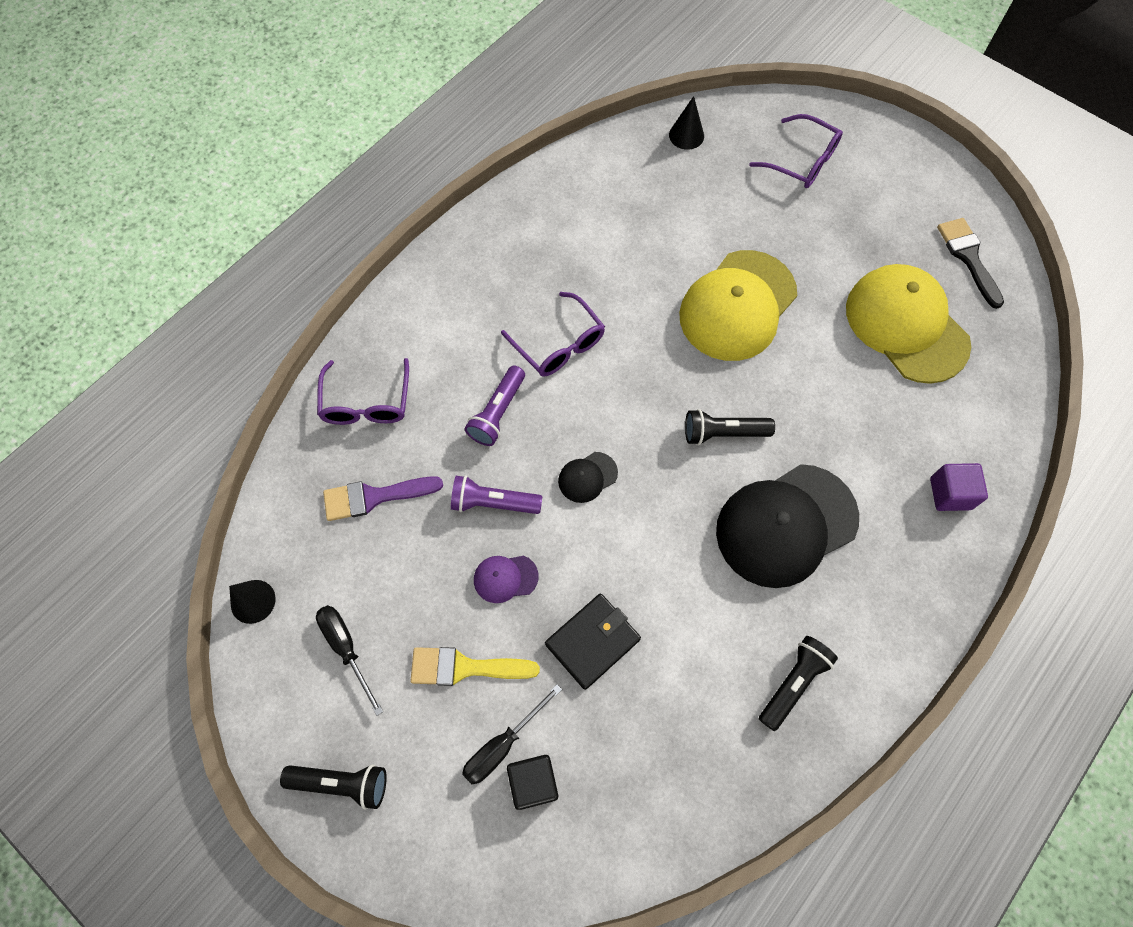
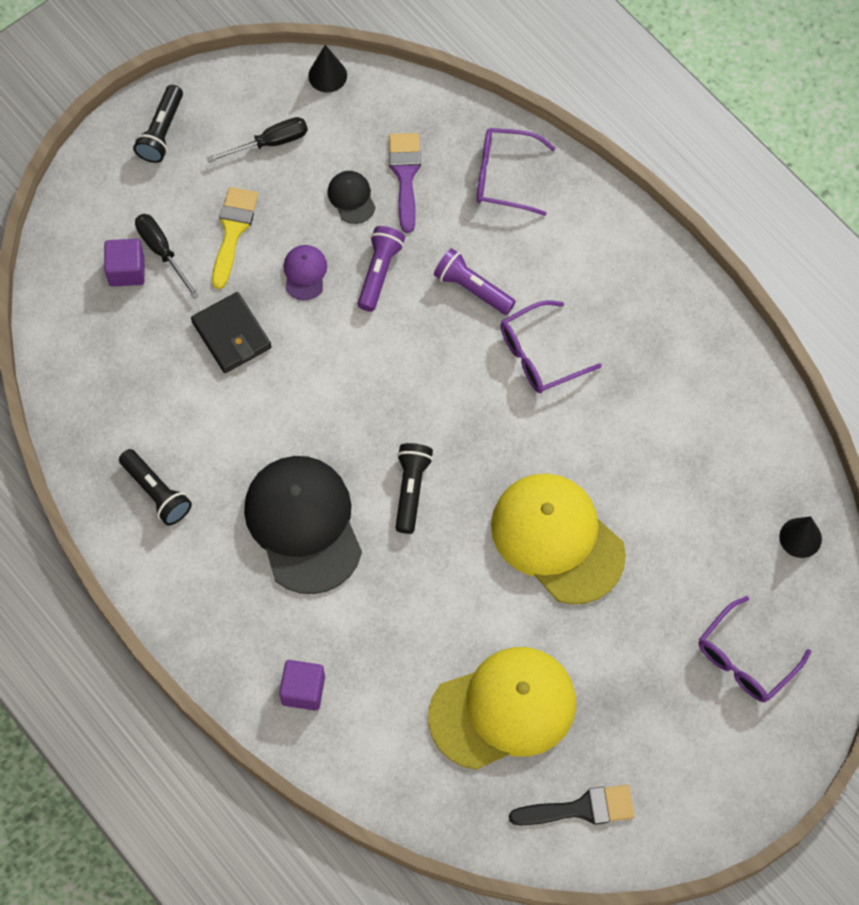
camera: 100 degrees right, 0 degrees up
black cube [507,755,558,810] -> purple cube [104,239,145,287]
black cap [558,452,618,503] -> black cap moved to [328,171,376,224]

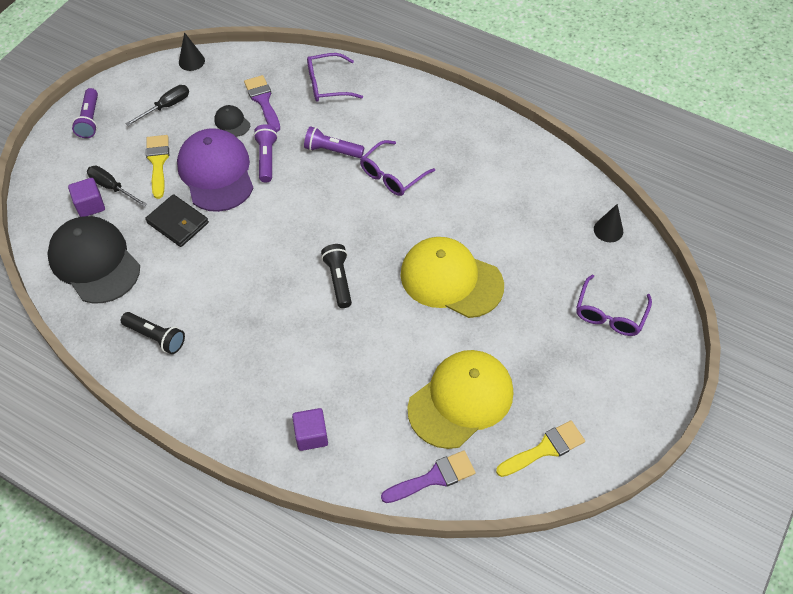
camera: 20 degrees left, 10 degrees down
black flashlight [133,85,183,163] -> purple flashlight [72,88,98,138]
black cap [244,456,362,594] -> black cap moved to [47,216,140,303]
purple cap [283,245,327,300] -> purple cap [177,128,254,212], size x2.34
black brush [509,785,635,825] -> yellow brush [496,420,585,477]
none -> purple brush [381,450,476,503]

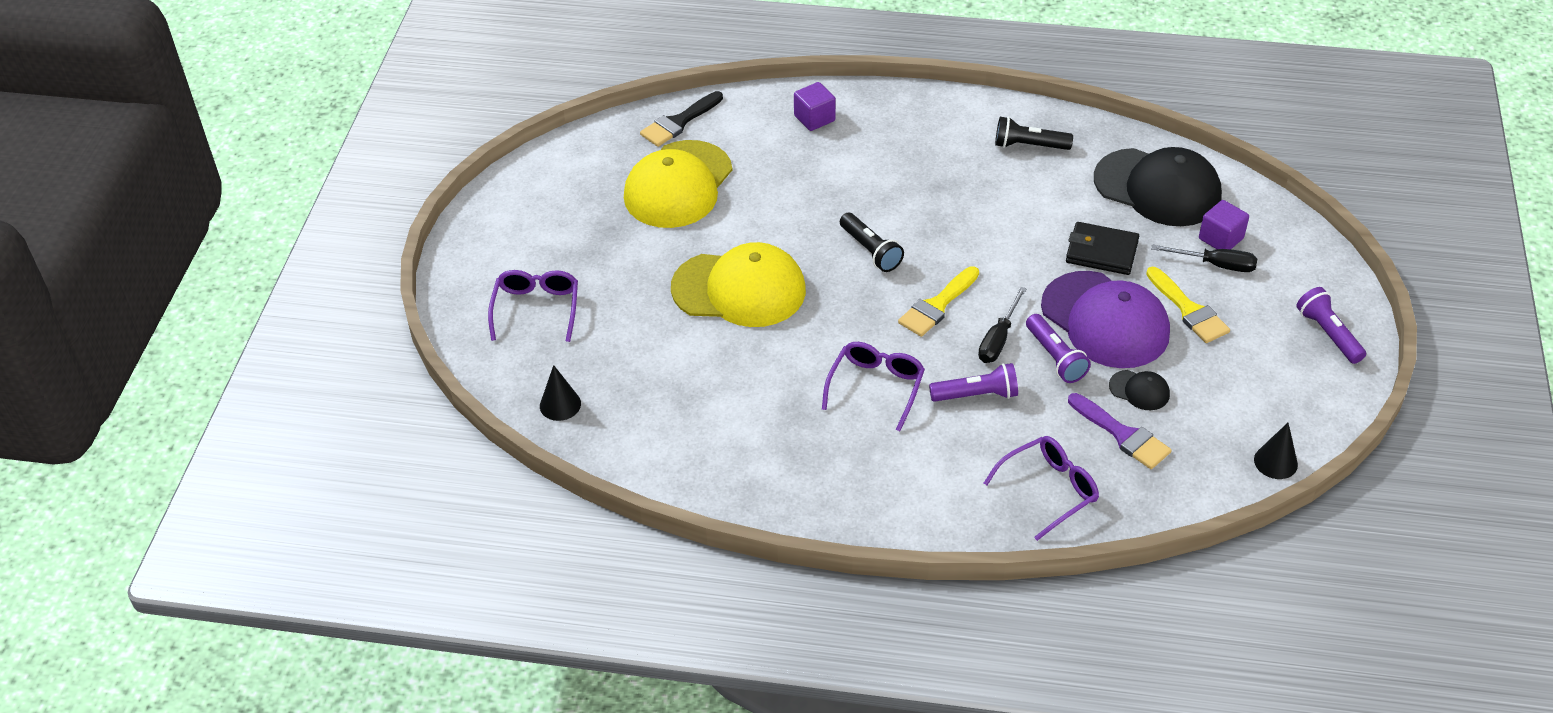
camera: 160 degrees right, 10 degrees down
black screwdriver [126,85,189,126] -> black screwdriver moved to [978,287,1027,363]
purple brush [381,450,476,503] -> black brush [640,91,723,147]
yellow brush [496,420,585,477] -> yellow brush moved to [898,266,979,337]

